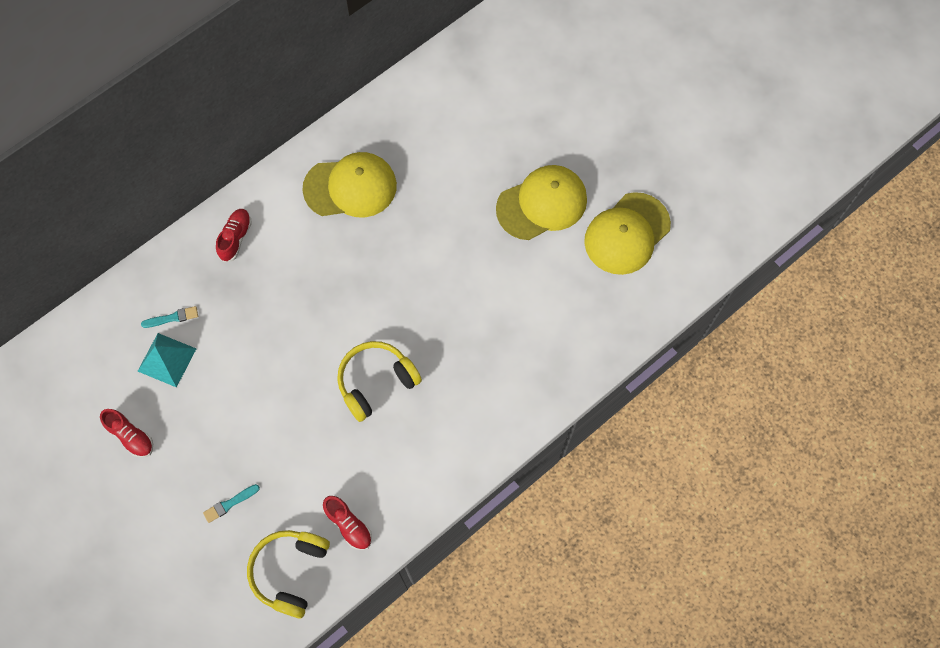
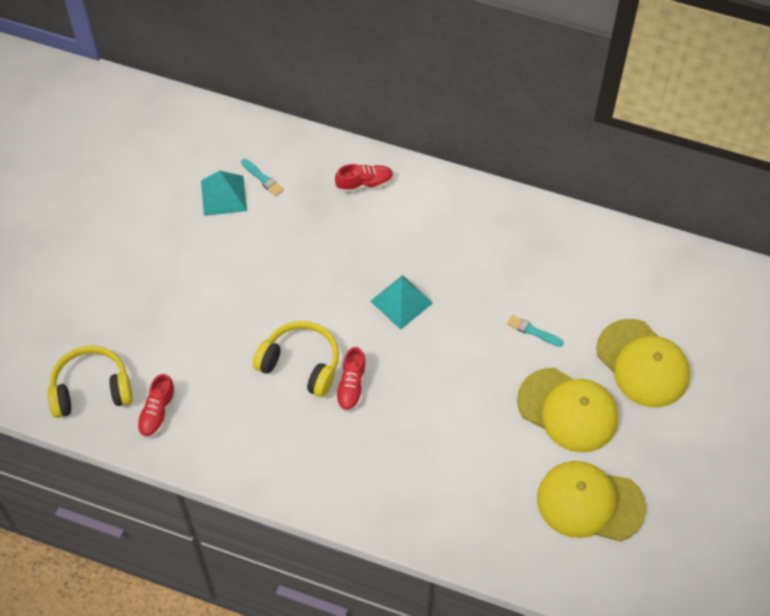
camera: 60 degrees right, 10 degrees down
red shoe [100,409,153,458] -> red shoe moved to [335,347,367,412]
turquoise brush [203,484,260,523] -> turquoise brush moved to [507,315,564,347]
yellow cap [302,152,397,217] -> yellow cap moved to [596,319,690,407]
none -> turquoise pyramid [371,275,433,330]

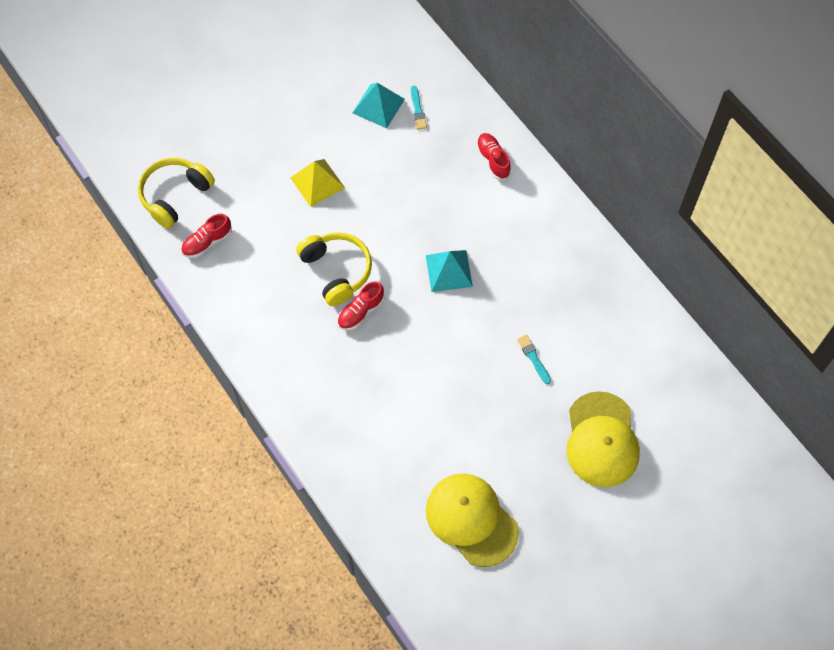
camera: 35 degrees right, 5 degrees up
yellow headphones [47,345,133,418] -> yellow headphones turned 75 degrees counterclockwise [138,158,215,229]
red shoe [335,164,394,193] -> red shoe turned 135 degrees counterclockwise [476,133,511,180]
yellow cap [517,368,619,453] -> none
none -> yellow pyramid [290,159,345,207]

